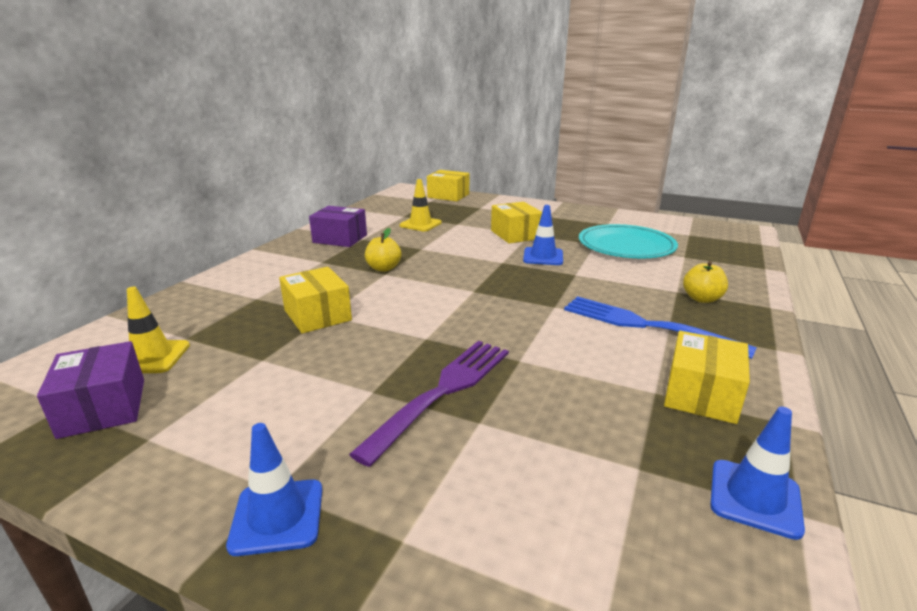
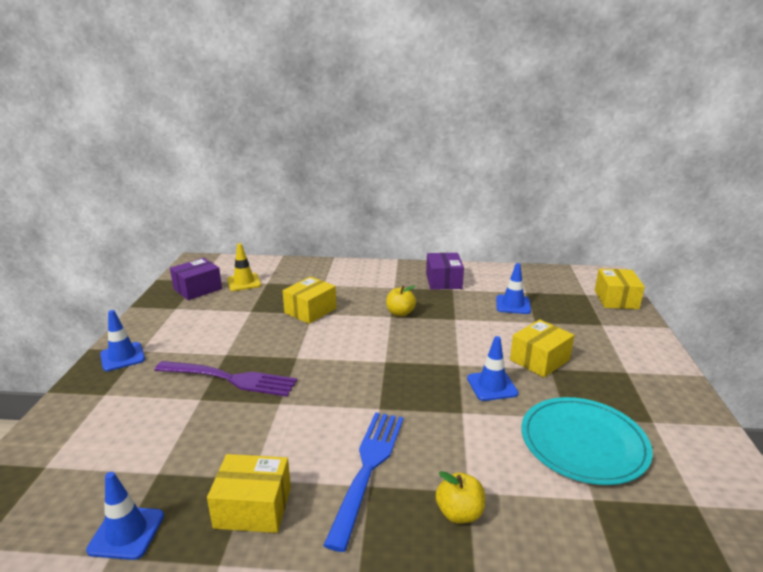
camera: 70 degrees right, 0 degrees up
yellow traffic cone [399,179,442,231] -> blue traffic cone [496,263,531,314]

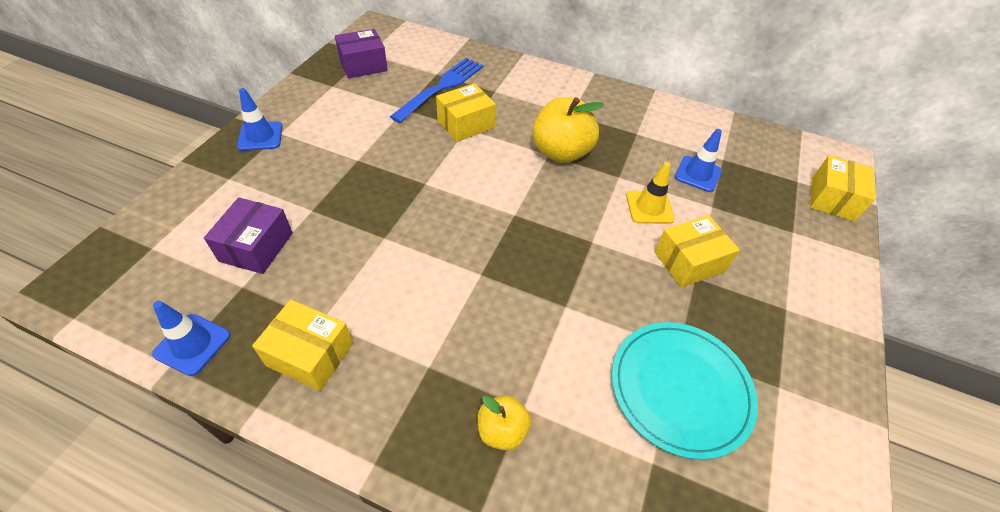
camera: 15 degrees right, 25 degrees up
purple fork [154,361,297,397] -> none
yellow traffic cone [227,243,261,291] -> yellow traffic cone moved to [626,162,675,224]
blue fork [323,412,404,552] -> blue fork moved to [390,58,484,123]
yellow apple [386,285,416,317] -> yellow apple [533,97,604,163], size x1.83
purple box [426,253,464,290] -> purple box moved to [204,197,293,274]
blue traffic cone [467,336,519,401] -> none

